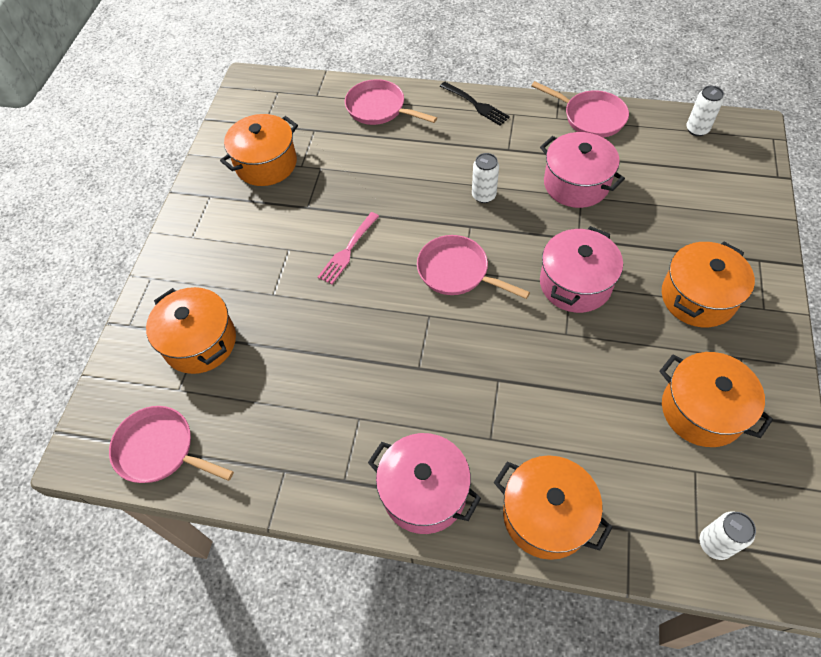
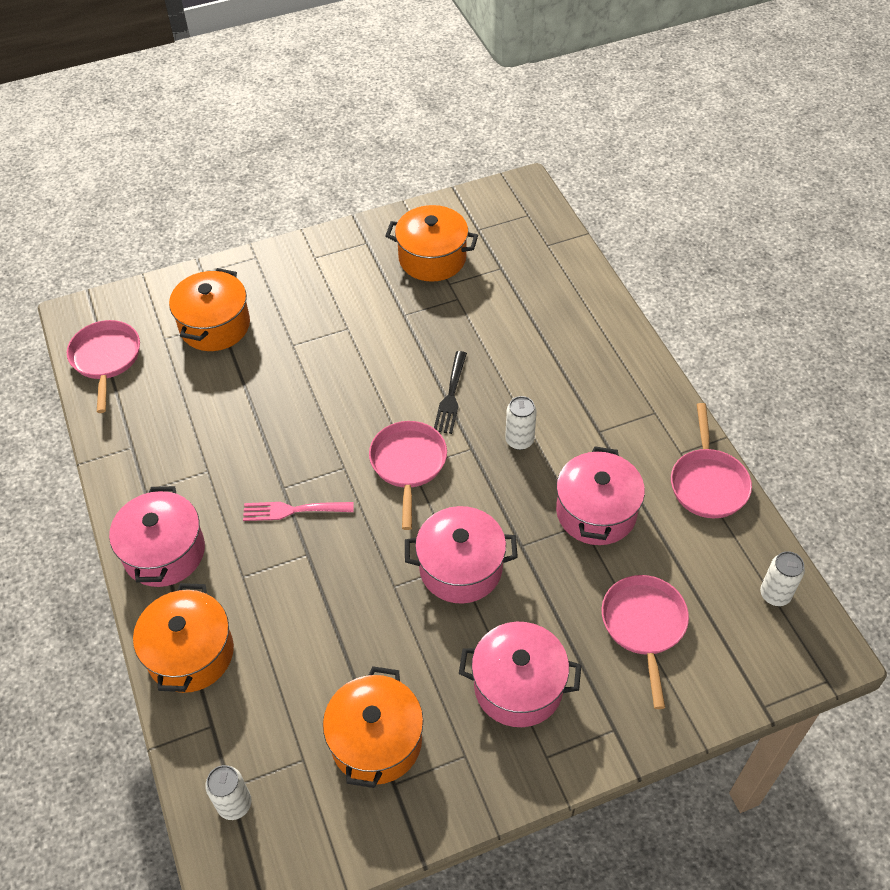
camera: 55 degrees right, 5 degrees down
pink fork [318,212,379,284] -> pink fork moved to [243,502,354,521]
pink pan [345,79,437,125] -> pink pan moved to [602,575,689,709]
black fork [440,82,510,126] -> black fork moved to [434,351,467,434]
orange pot [662,242,755,327] -> pink pot [459,622,581,727]

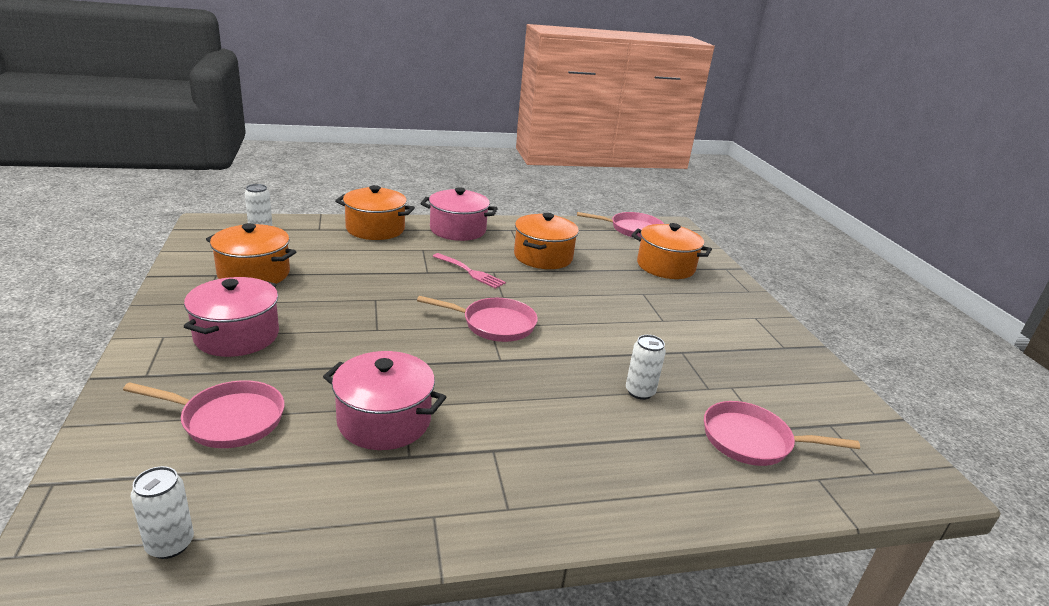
camera: 95 degrees right, 25 degrees down
pink fork [243,502,354,521] -> pink fork turned 120 degrees clockwise [432,253,506,289]
orange pot [385,205,478,282] -> orange pot moved to [514,213,579,269]
pink pot [405,506,518,604] -> none
black fork [434,351,467,434] -> none
white can [505,396,537,450] -> white can moved to [626,335,666,400]
pink pan [671,403,752,518] -> pink pan moved to [704,401,860,466]

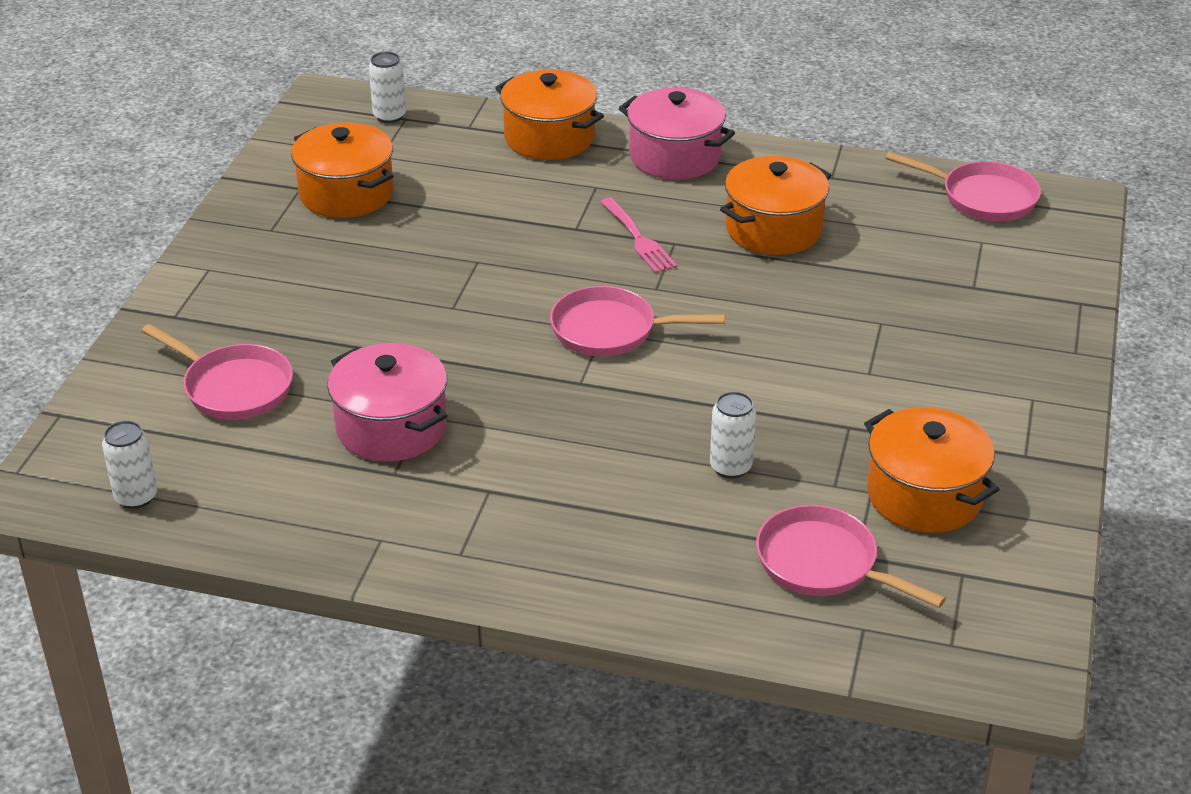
camera: 30 degrees right, 10 degrees up
pink pot [183,277,279,357] -> none
pink pan [417,296,538,342] -> pink pan turned 150 degrees clockwise [550,286,725,356]
orange pot [631,223,712,279] -> orange pot moved to [864,407,1000,533]

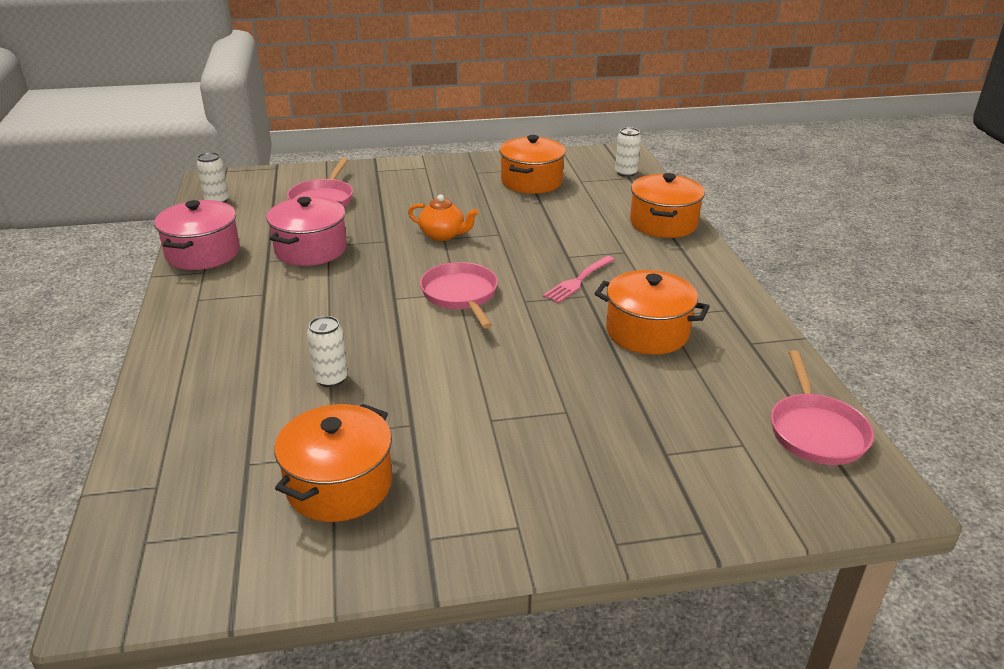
camera: 65 degrees right, 5 degrees down
pink pot [619,87,735,180] -> pink pot moved to [154,200,240,270]
pink pan [756,505,946,608] -> none
none -> orange teapot [408,194,478,241]

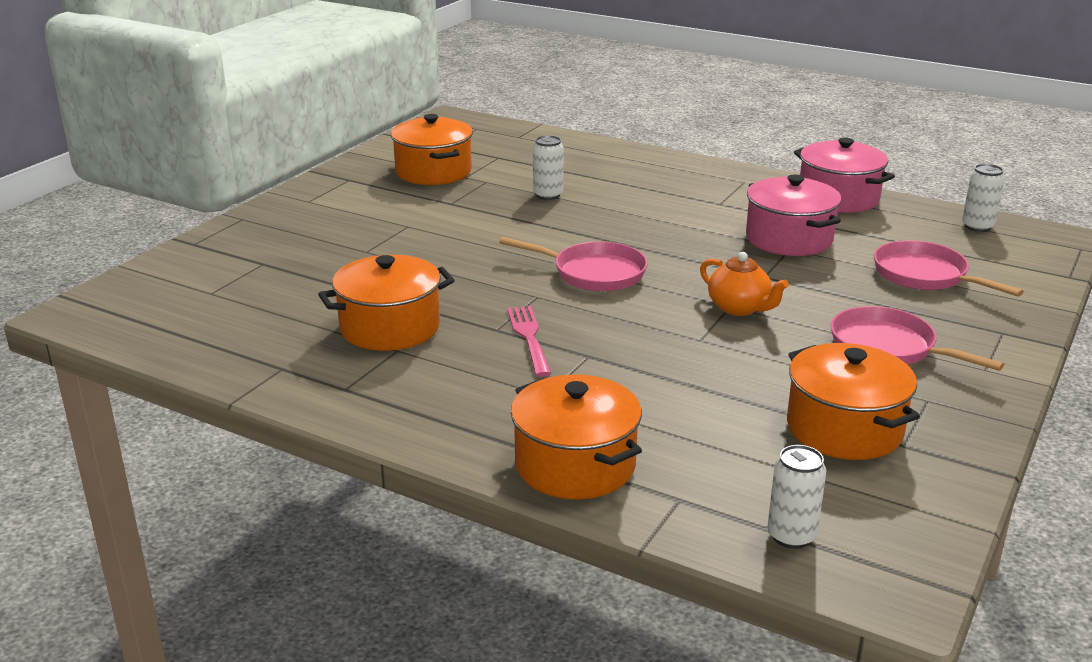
camera: 130 degrees right, 5 degrees down
orange teapot [408,194,478,241] -> orange teapot turned 105 degrees counterclockwise [700,252,789,316]
pink pan [771,350,874,465] -> pink pan moved to [831,306,1004,371]

